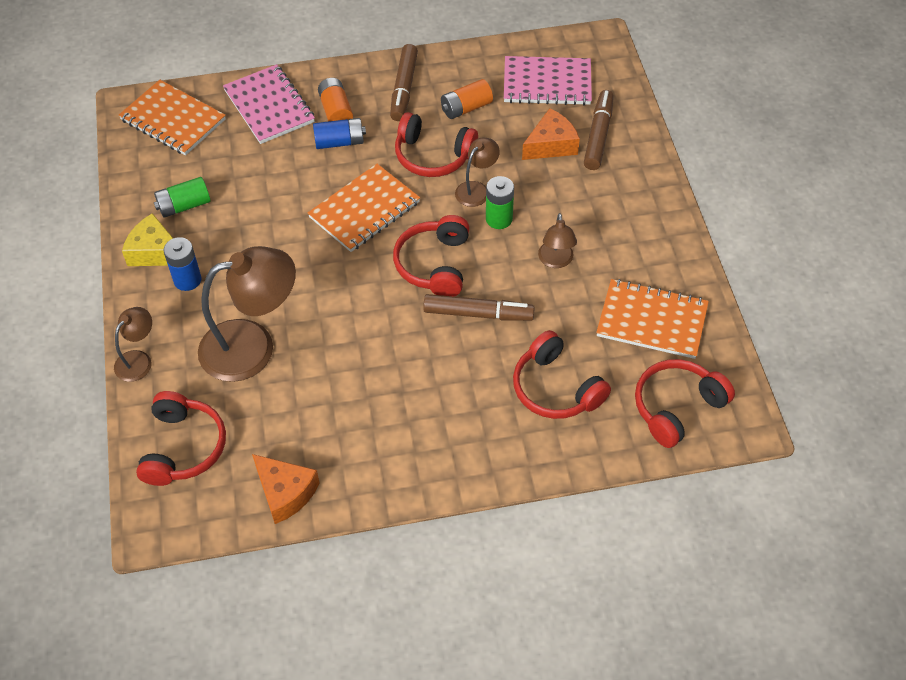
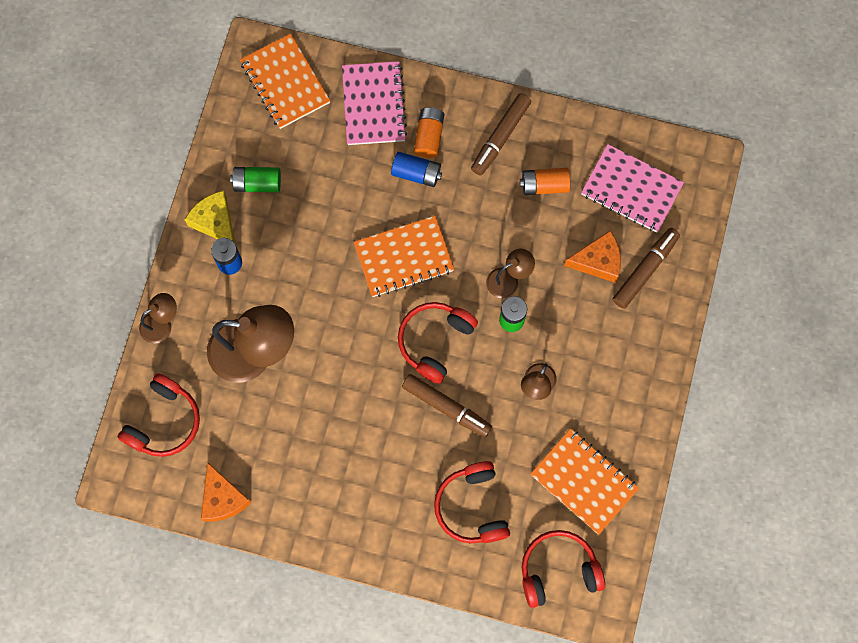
camera: 25 degrees right, 20 degrees up
red headphones [395,112,478,177] -> none

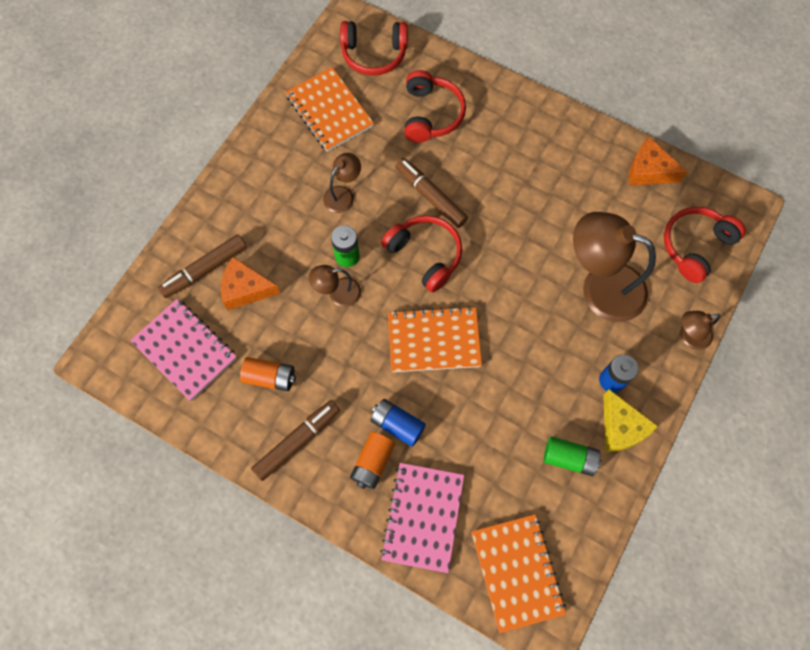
camera: 165 degrees left, 5 degrees down
orange cheese [201,462,252,522] -> orange cheese turned 60 degrees counterclockwise [629,137,688,185]
red headphones [398,302,478,384] -> red headphones turned 90 degrees counterclockwise [381,215,463,293]

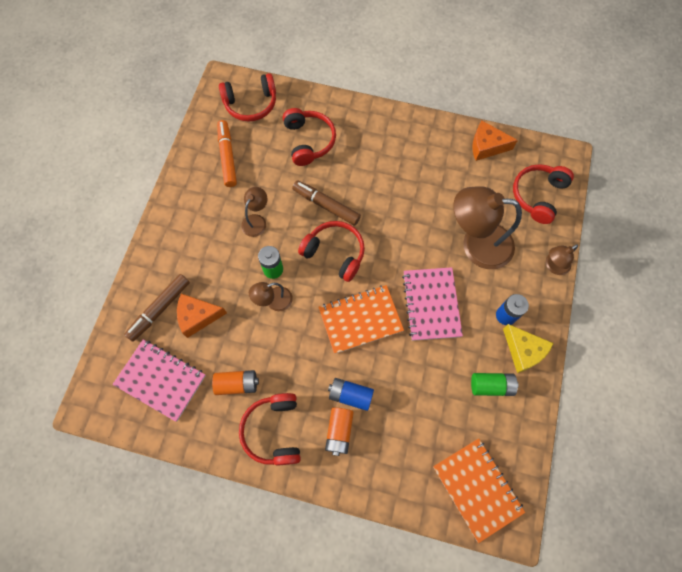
camera: 15 degrees left, 0 degrees up
brown marker [251,400,340,481] -> red headphones [239,393,301,466]
orange notebook [286,67,374,152] -> orange marker [217,120,237,187]
pink notebook [380,463,464,573] -> pink notebook moved to [402,267,463,341]

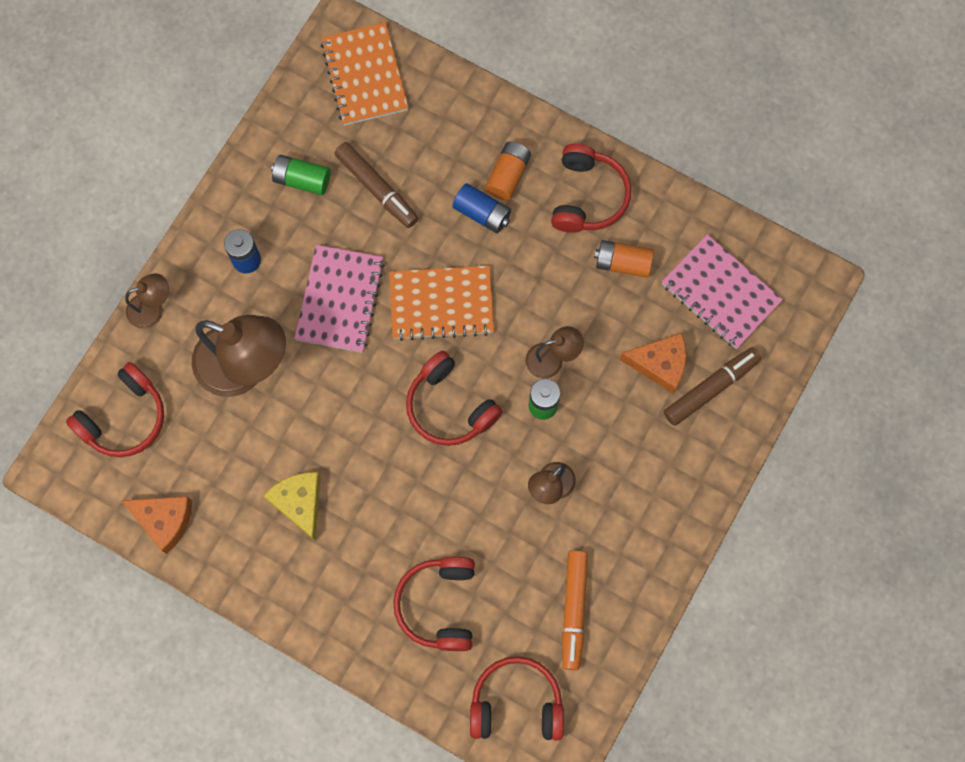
camera: 165 degrees left, 5 degrees up
brown marker [292,181,361,226] -> brown marker moved to [334,142,418,228]
yellow cheese [503,324,553,373] -> yellow cheese moved to [263,472,321,541]

